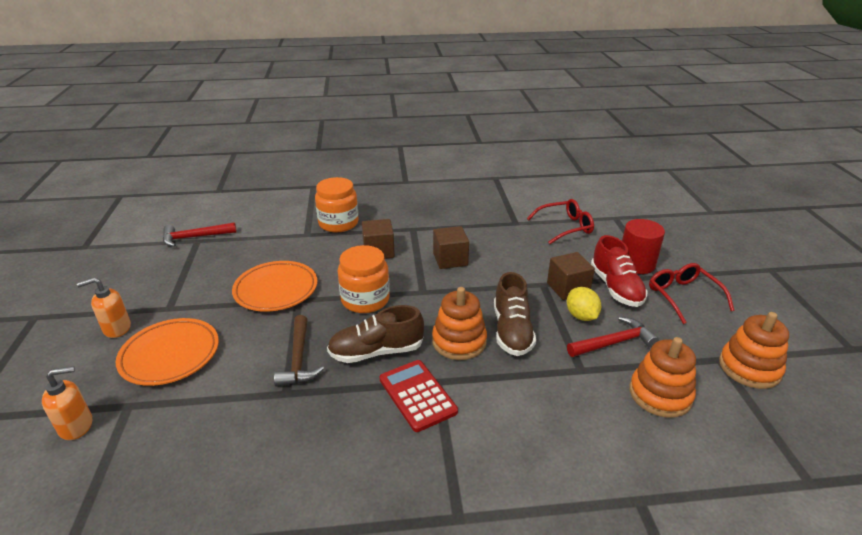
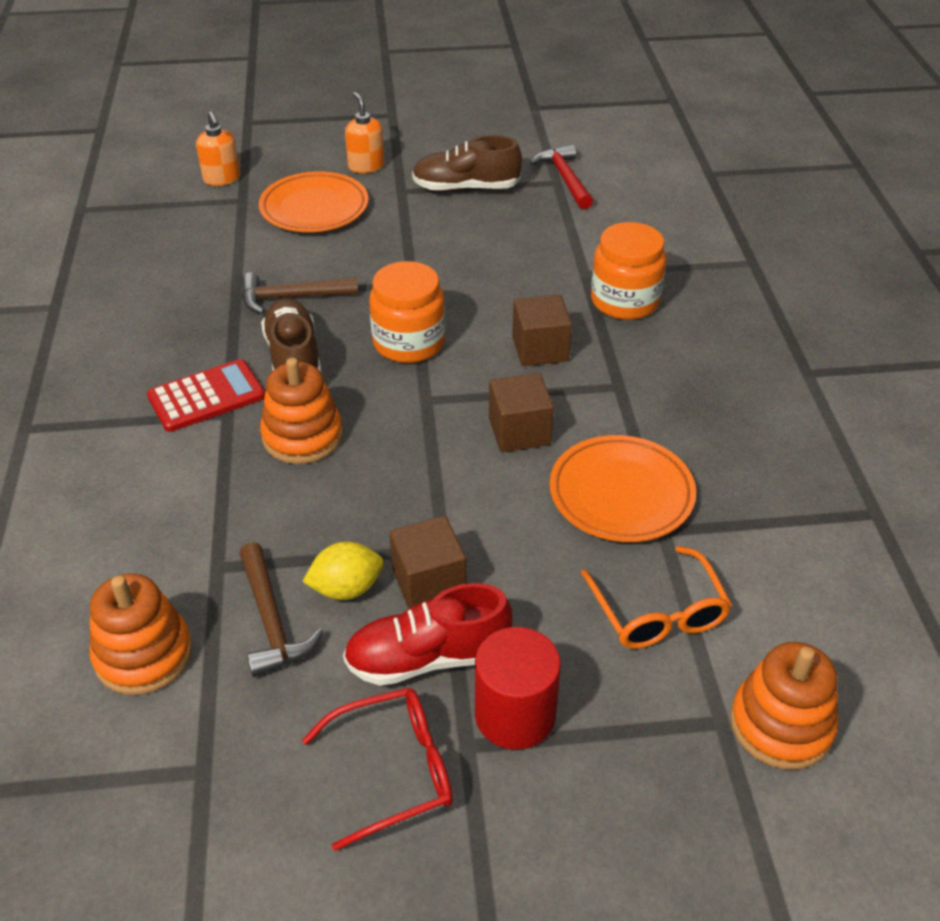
camera: 90 degrees right, 10 degrees up
orange plate [232,261,317,312] -> orange plate moved to [550,435,696,542]
brown shoe [494,272,536,356] -> brown shoe moved to [412,135,522,191]
red glasses [527,199,594,244] -> orange glasses [581,546,732,649]
red hammer [567,317,659,357] -> brown hammer [239,542,323,677]
orange stacking toy [719,312,789,389] -> orange stacking toy moved to [730,642,838,770]

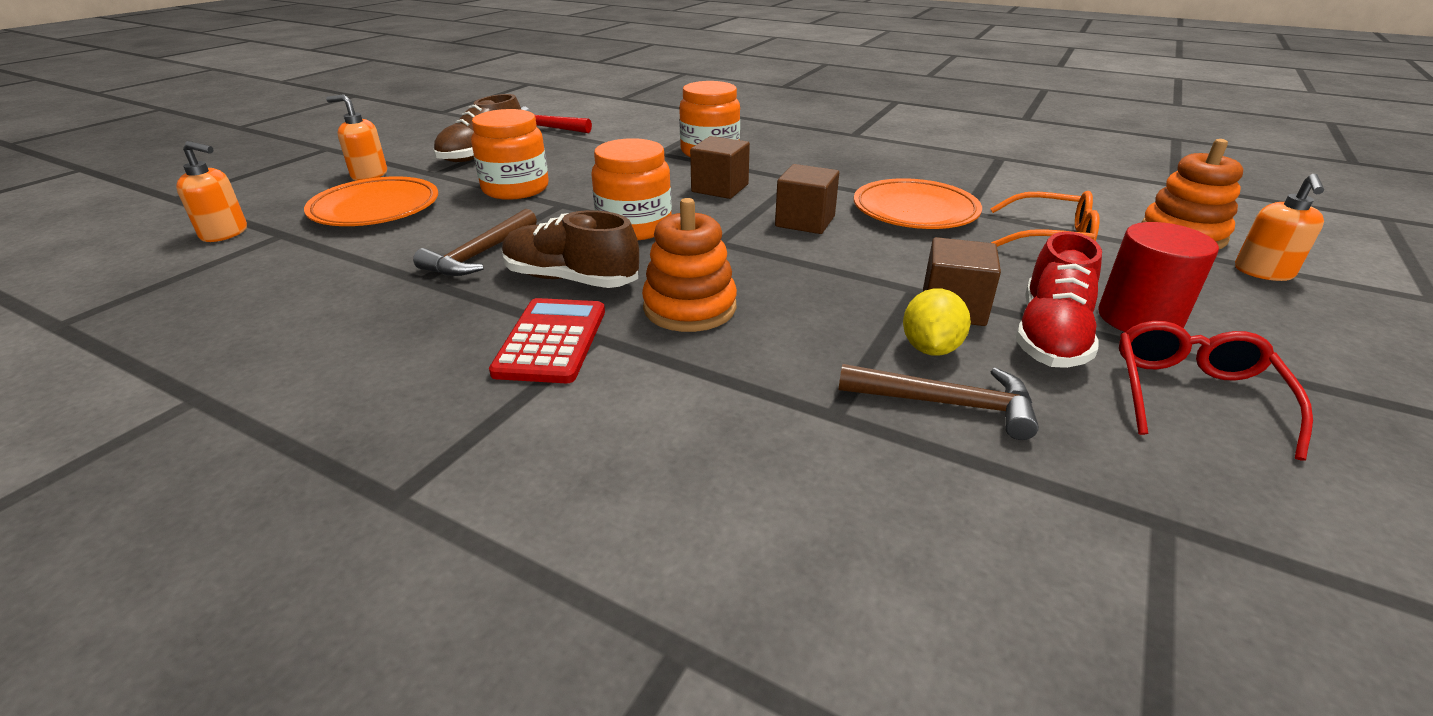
camera: 55 degrees left, 10 degrees down
orange stacking toy [89,573,192,695] -> none
none -> orange jar [471,109,549,200]
none -> orange soap dispenser [1235,174,1324,281]

